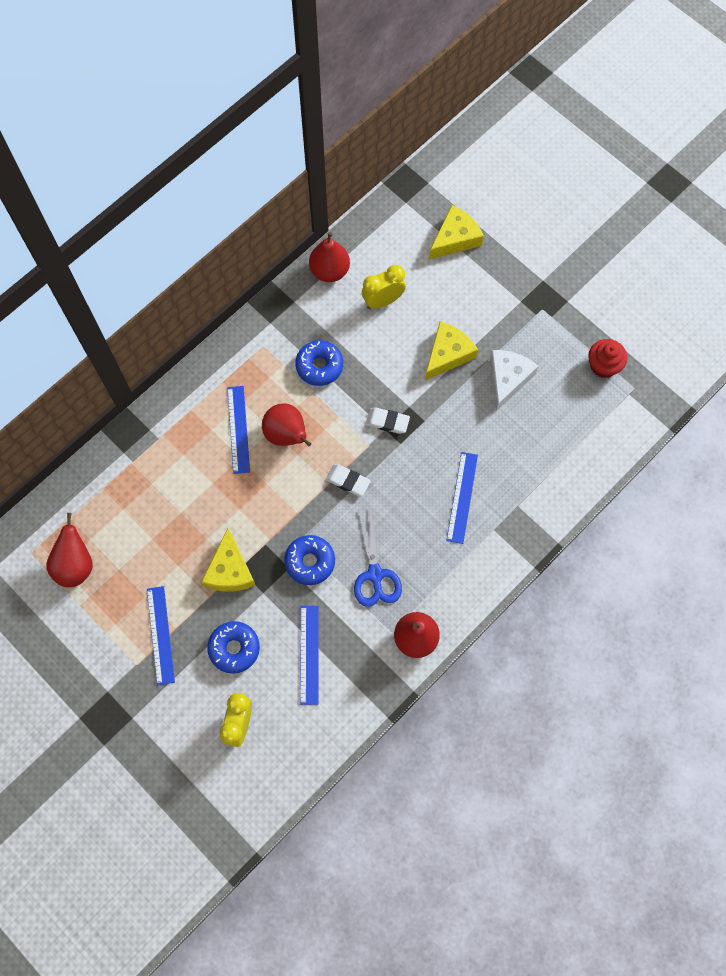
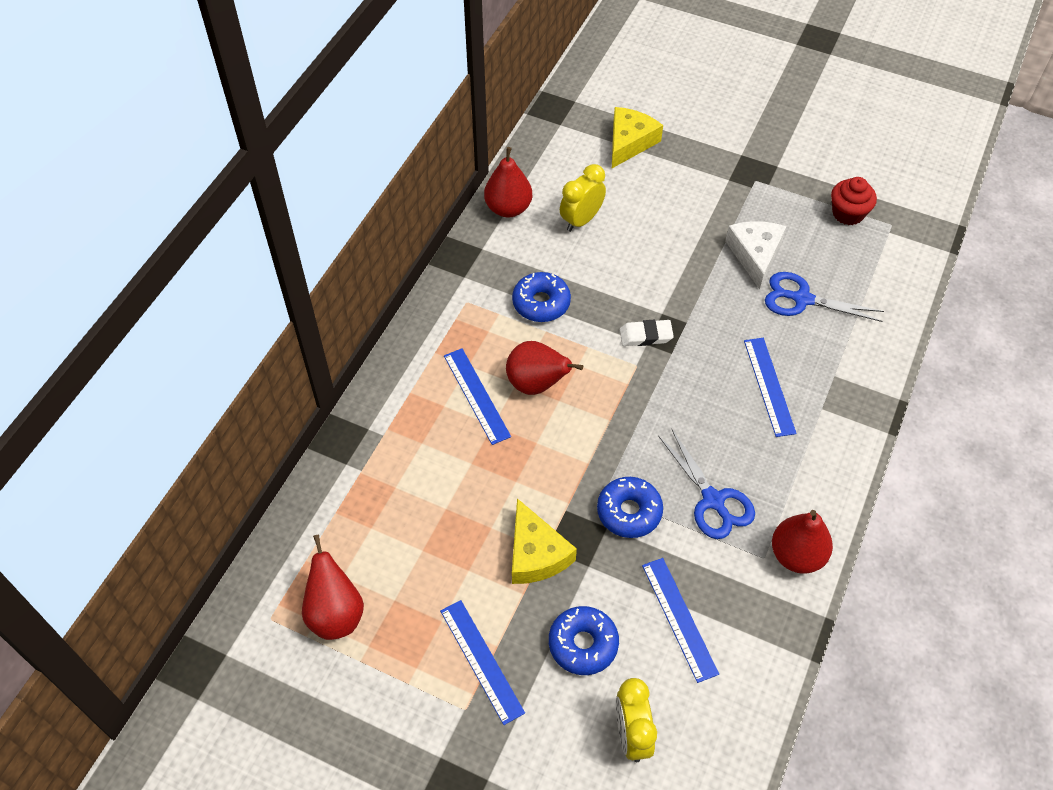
camera: 20 degrees left, 15 degrees down
white eraser [326,464,371,496] -> none
yellow cheese [425,321,478,380] -> none
none -> blue scissors [765,272,884,322]

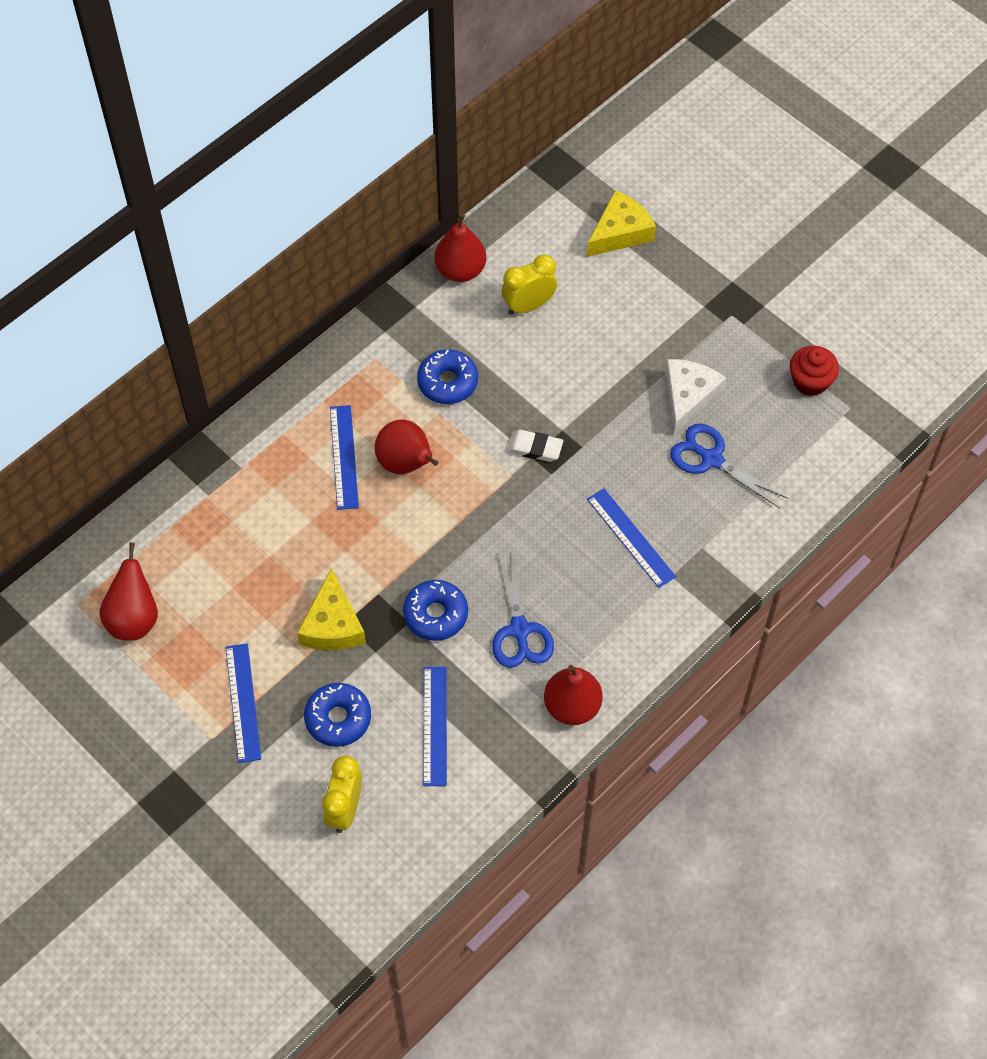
camera: 20 degrees right, 5 degrees up
blue ruler [744,338,797,437] -> blue ruler turned 45 degrees counterclockwise [587,488,676,588]

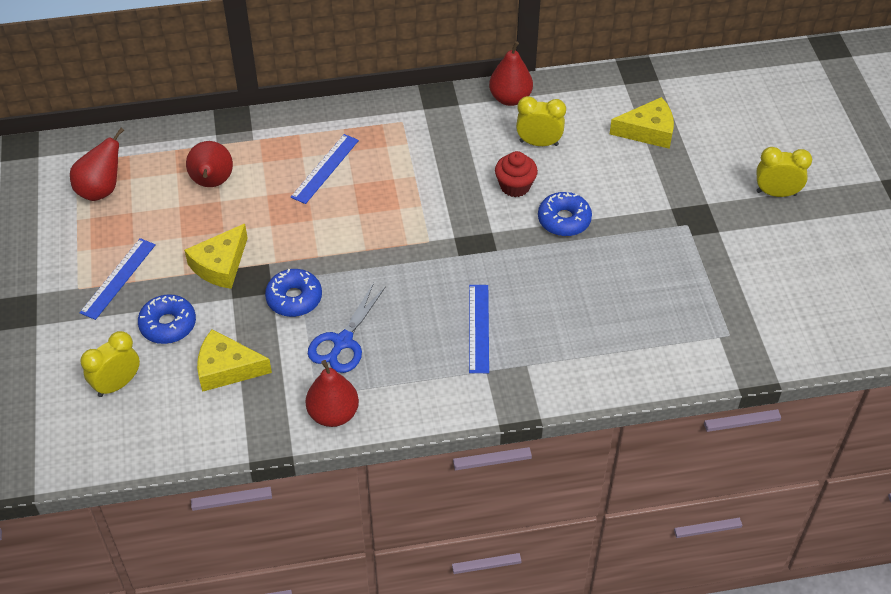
camera: 35 degrees right, 10 degrees down
red pear [375,420,439,474] -> red pear moved to [186,141,233,187]
blue donut [417,349,478,404] -> blue donut moved to [538,192,592,236]
blue ruler [423,667,447,786] -> yellow cheese [197,329,272,392]
white eraser [507,430,563,462] -> none
white cheese [665,359,727,436] -> none
blue scissors [670,423,788,508] -> none
red cupcake [790,346,839,396] -> red cupcake moved to [495,151,538,197]
none -> yellow clock [756,147,812,197]

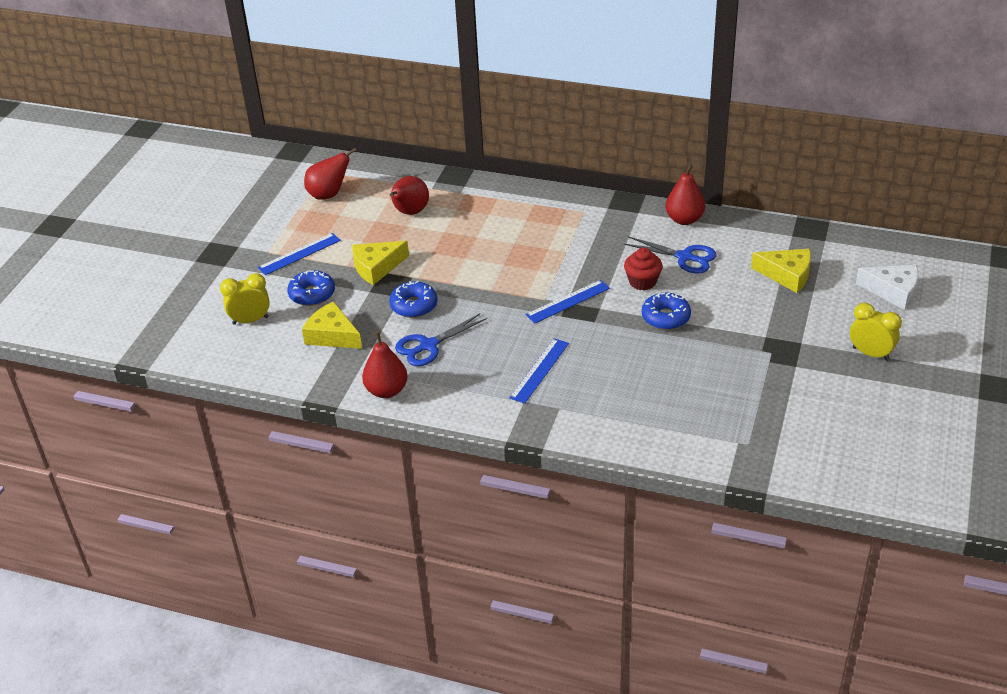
camera: 30 degrees right, 10 degrees down
blue ruler [291,134,359,204] -> blue ruler moved to [526,280,610,324]
yellow clock [516,96,566,146] -> blue scissors [624,236,717,273]
none -> white cheese [856,265,918,310]

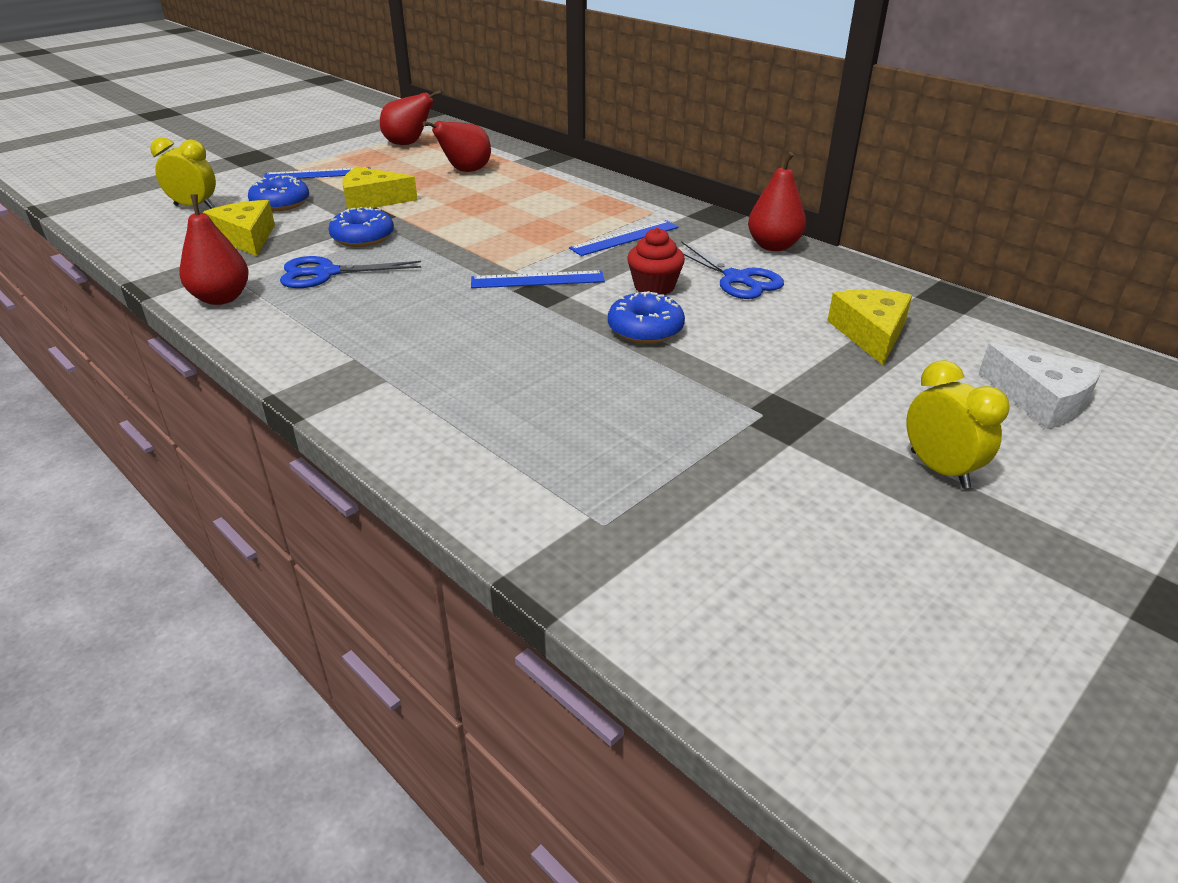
camera: 25 degrees right, 5 degrees down
blue ruler [509,338,569,404] -> blue ruler moved to [569,220,679,256]
yellow cheese [751,249,811,293] -> yellow cheese turned 135 degrees counterclockwise [827,289,912,365]

